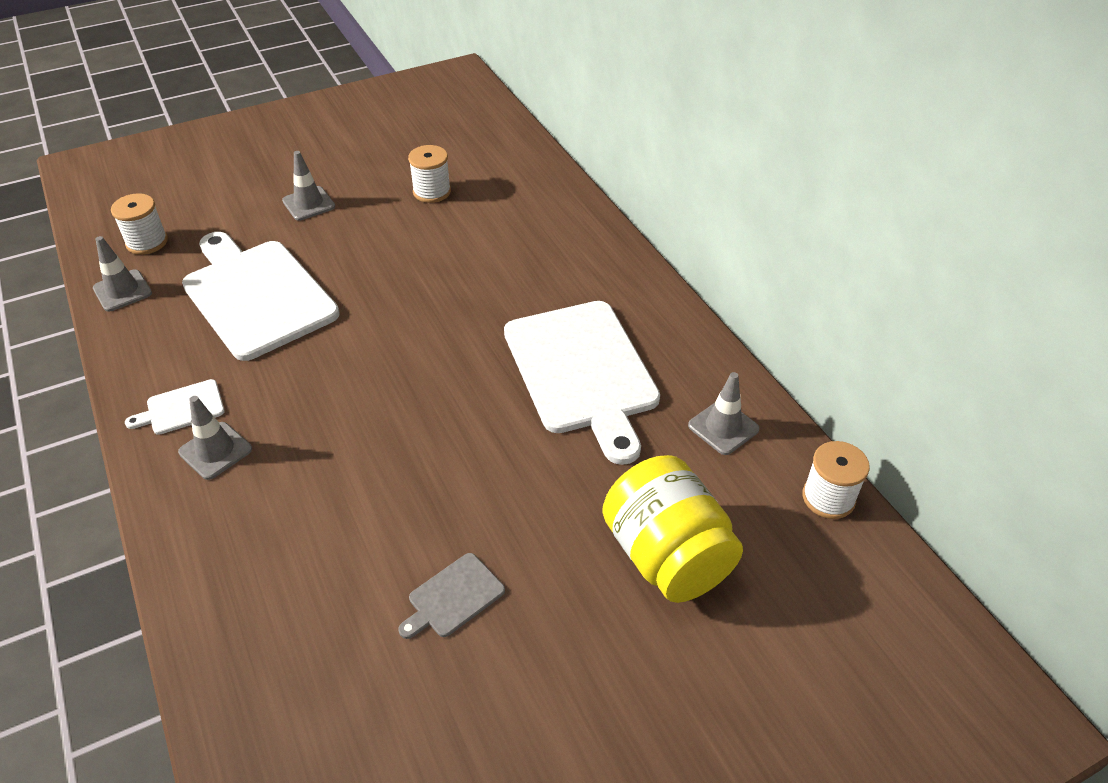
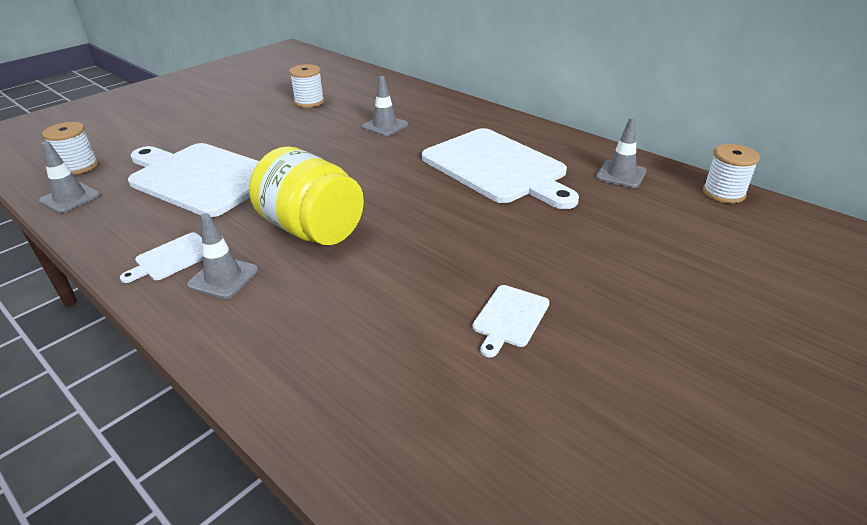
camera: 20 degrees left, 10 degrees down
grey traffic cone [282,151,335,221] -> grey traffic cone moved to [362,76,408,136]
grey cutting board [398,553,505,639] -> white cutting board [473,285,549,357]
yellow jar [602,455,743,603] -> yellow jar moved to [249,146,364,245]

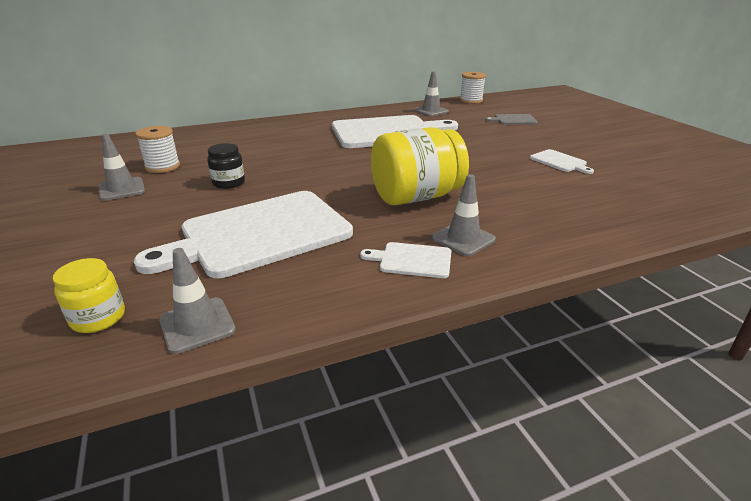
camera: 65 degrees left, 5 degrees down
white spool [42,122,98,175] -> yellow jar [53,258,125,333]
white cutting board [120,232,203,283] -> white cutting board turned 120 degrees clockwise [360,242,451,278]
grey traffic cone [362,76,408,136] -> grey traffic cone moved to [99,134,145,201]
none -> black jar [207,143,245,189]
none -> grey cutting board [485,114,538,125]

